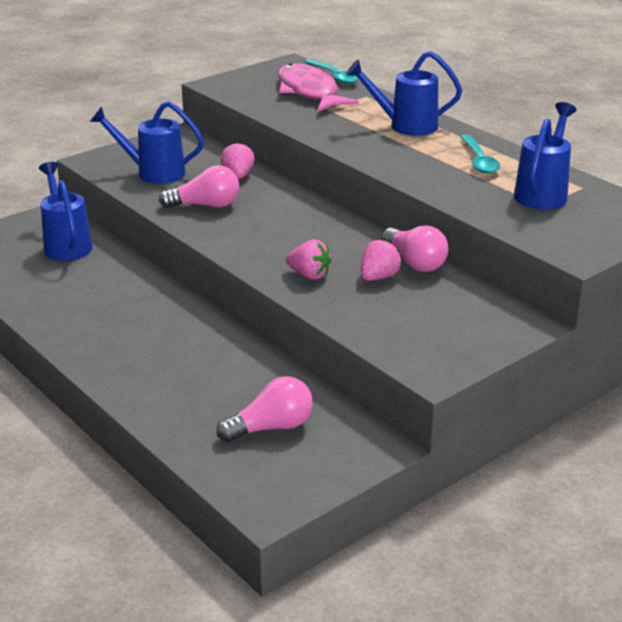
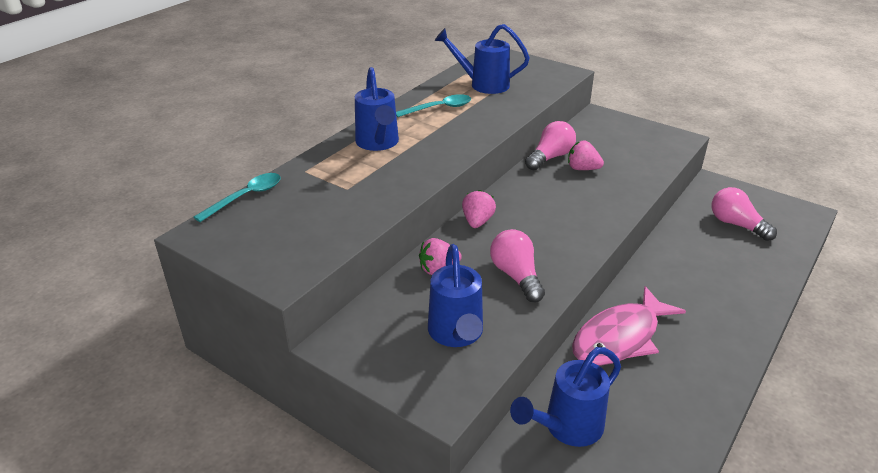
camera: 105 degrees left, 5 degrees up
pink fish [278,63,359,111] -> pink fish moved to [572,286,686,366]
pink strawberry [286,240,331,280] -> pink strawberry moved to [462,190,496,228]

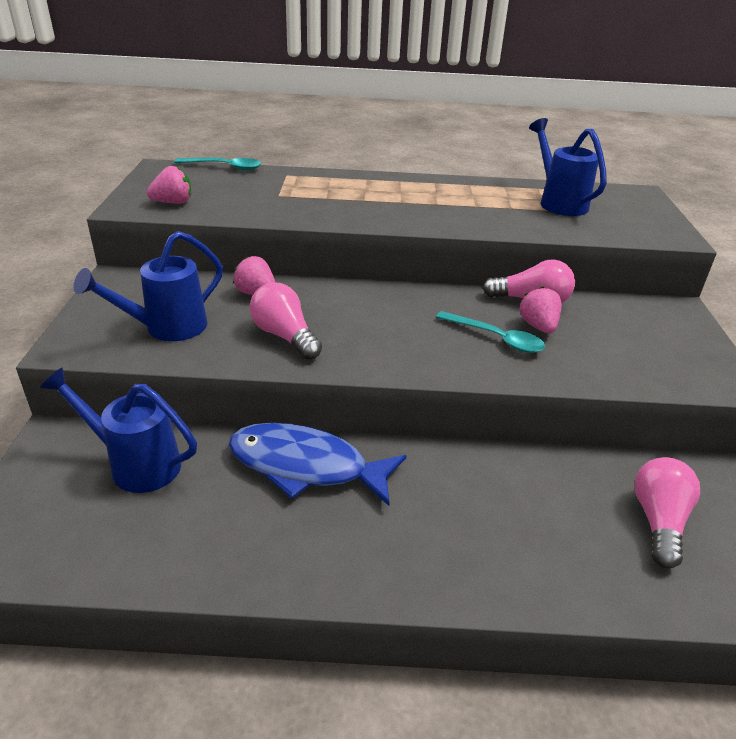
camera: 55 degrees right, 0 degrees up
blue watering can [355,67,399,151] -> none
turquoise spoon [396,94,471,117] -> turquoise spoon moved to [436,311,545,353]
pink strawberry [462,190,496,228] -> pink strawberry moved to [147,166,191,204]
pink light bulb [490,229,545,302] -> pink light bulb turned 75 degrees counterclockwise [250,283,322,360]
pink fish [572,286,686,366] -> blue fish [229,423,407,506]

